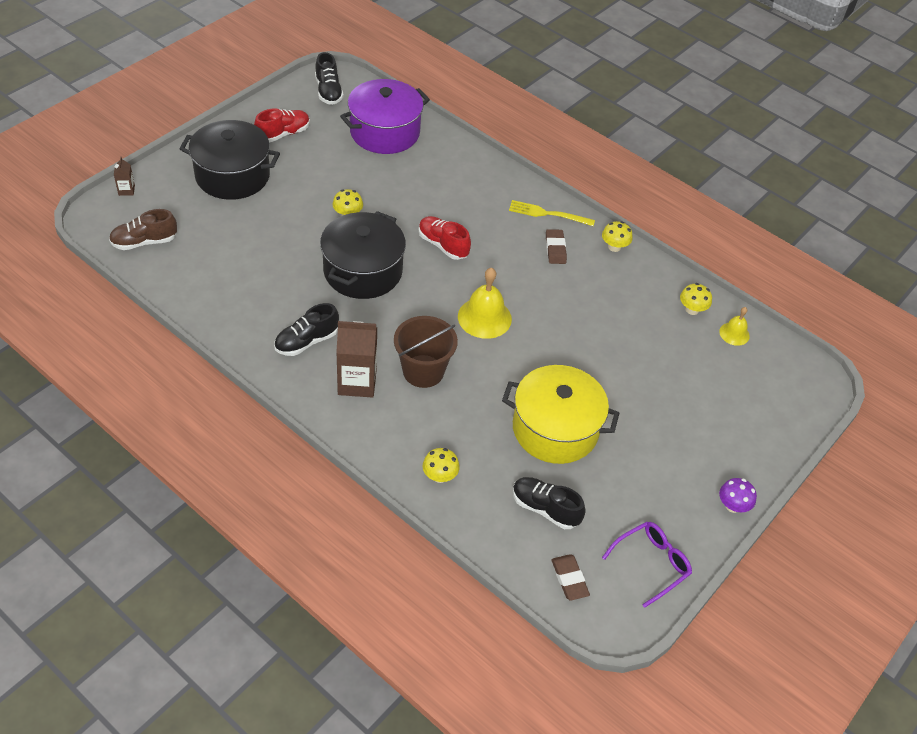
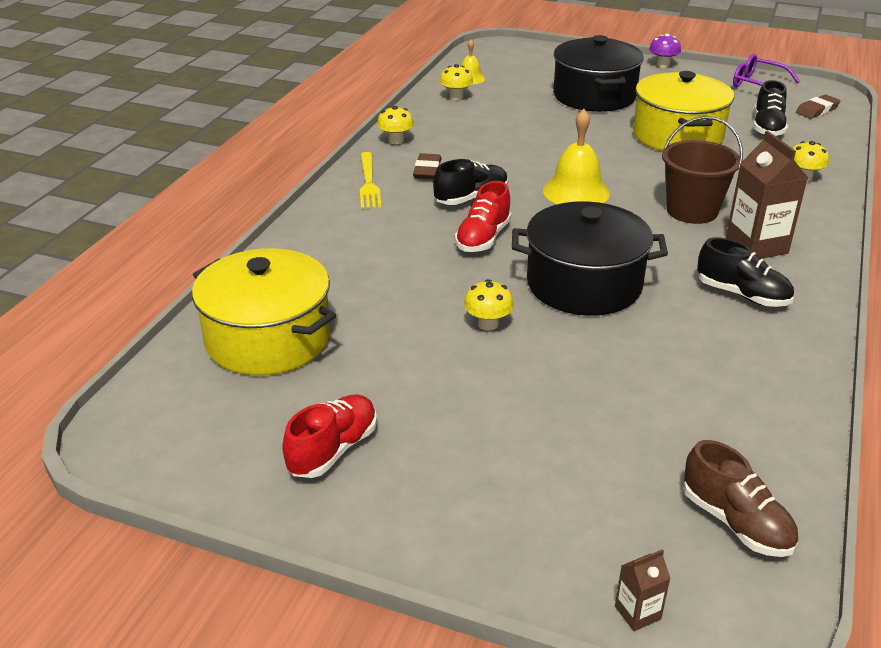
camera: 105 degrees left, 15 degrees down
black pot [179,120,280,200] -> black pot moved to [553,35,644,112]
red shoe [254,109,310,143] -> red shoe turned 90 degrees clockwise [282,394,377,478]
black shoe [315,52,344,105] -> black shoe moved to [433,159,508,205]
purple pot [340,79,430,154] -> yellow pot [192,248,336,376]
brown eraser [546,229,567,264] -> brown eraser turned 60 degrees counterclockwise [413,153,441,179]

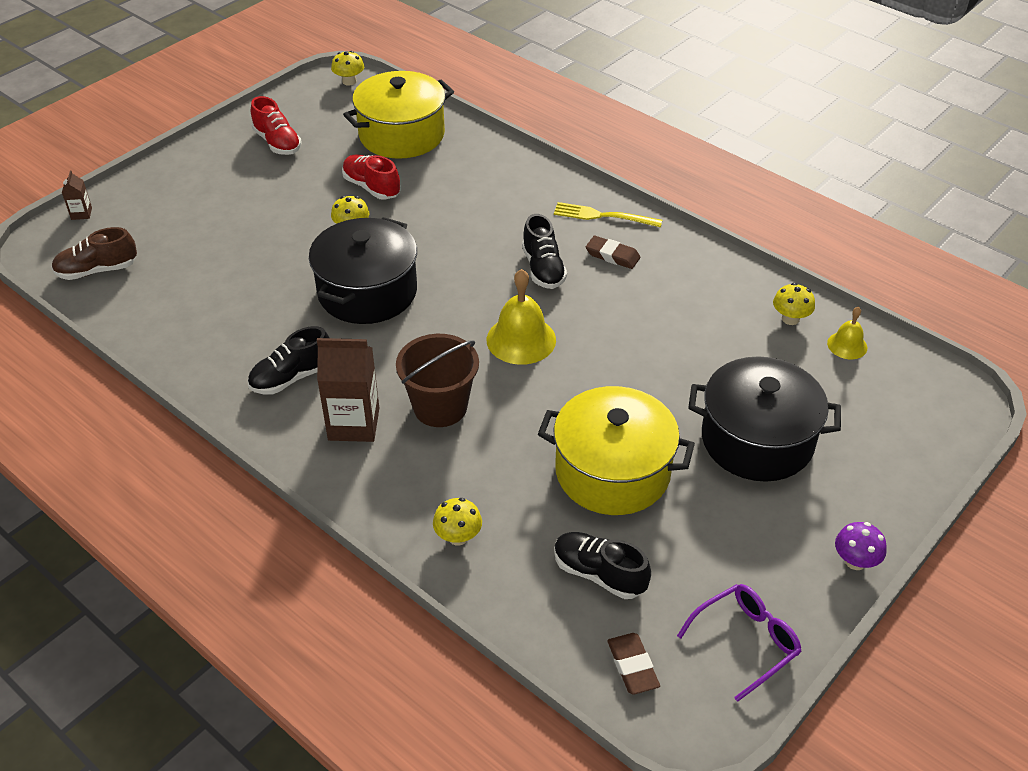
camera: 110 degrees right, 10 degrees up
yellow mushroom [377,106,414,144] -> yellow mushroom moved to [331,51,364,86]
red shoe [455,181,511,252] -> red shoe moved to [342,154,401,200]

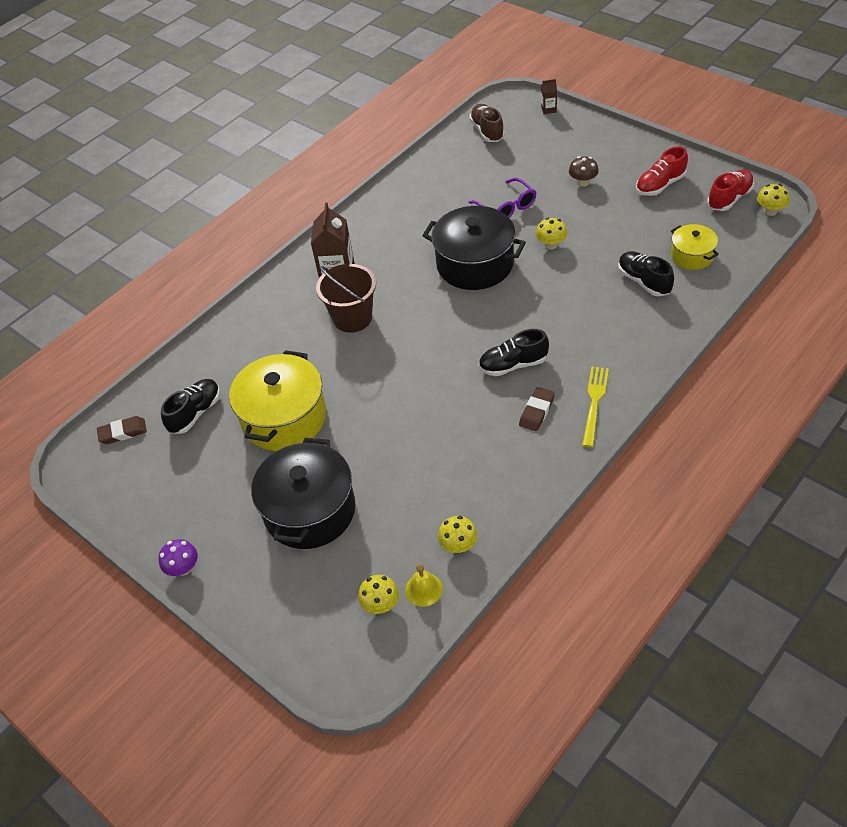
camera: 95 degrees right, 5 degrees up
black shoe [248,326,329,395] -> black shoe moved to [618,251,674,296]
red shoe [342,154,401,200] -> red shoe moved to [707,170,754,211]
yellow pot [343,71,454,159] -> yellow pot [671,224,719,270], size x0.53
yellow mushroom [433,498,482,546] -> yellow mushroom moved to [358,575,399,614]
yellow bell [487,269,556,365] -> none
purple glasses [677,584,802,702] -> purple glasses moved to [469,178,536,218]
none -> brown mushroom [569,156,599,187]

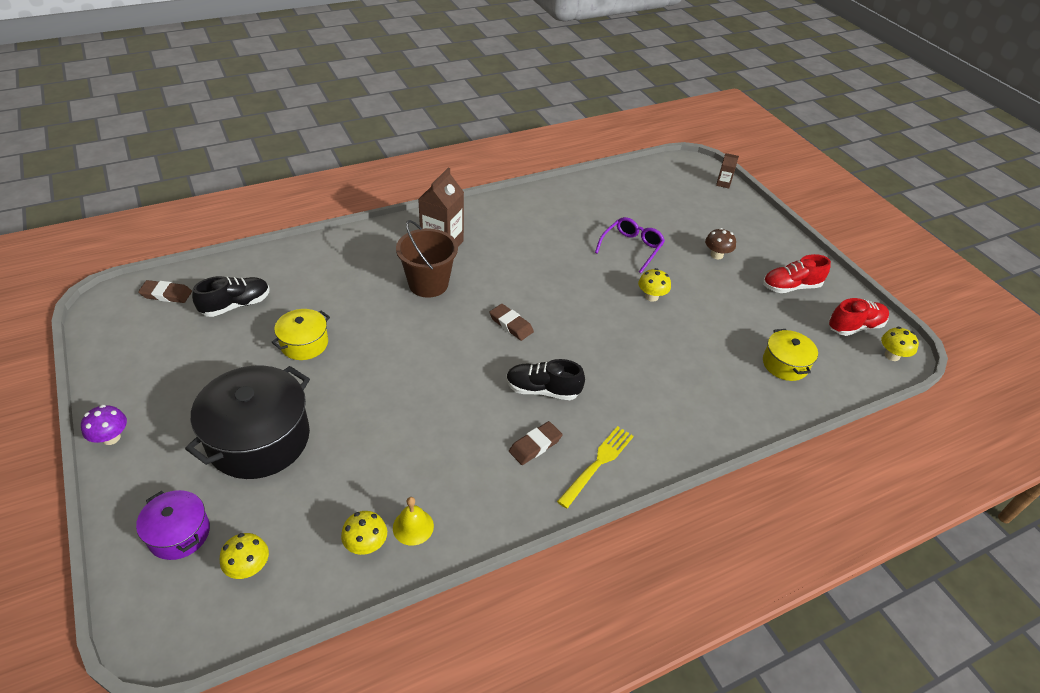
camera: 15 degrees right, 5 degrees down
yellow pot [229,350,326,451] -> yellow pot [271,309,330,360], size x0.53
yellow bell [405,564,443,607] -> yellow bell moved to [393,497,434,546]
black pot [422,206,526,290] -> none
brown shoe [469,104,505,142] -> none
purple glasses [469,178,536,218] -> purple glasses turned 135 degrees counterclockwise [595,217,665,273]
black shoe [618,251,674,296] -> none
none -> purple pot [136,490,210,560]
none -> brown eraser [489,304,534,341]

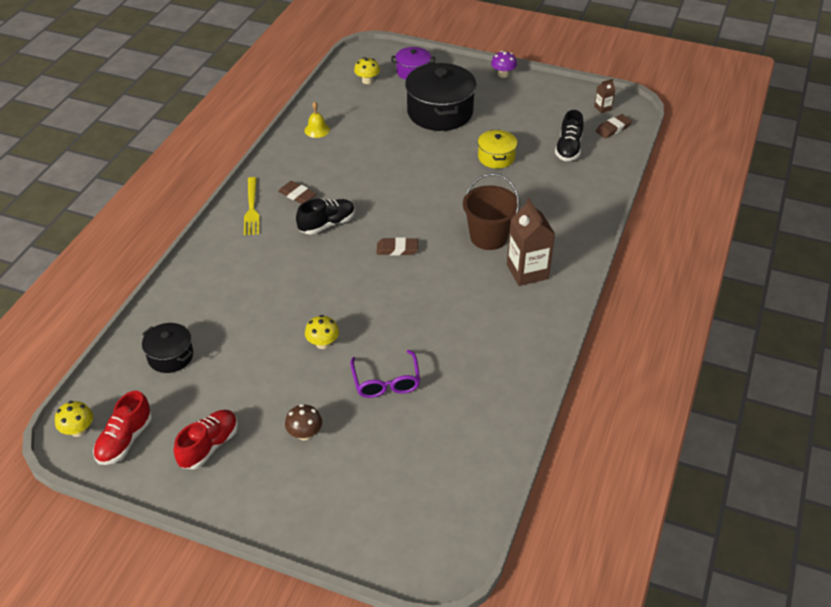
camera: 140 degrees right, 0 degrees up
yellow mushroom [341,511,387,555] -> none
brown eraser [509,421,562,465] -> brown eraser turned 60 degrees counterclockwise [278,181,317,204]
brown carton [716,153,739,188] -> brown carton moved to [594,79,615,113]
yellow pot [763,329,818,381] -> black pot [142,323,193,373]

